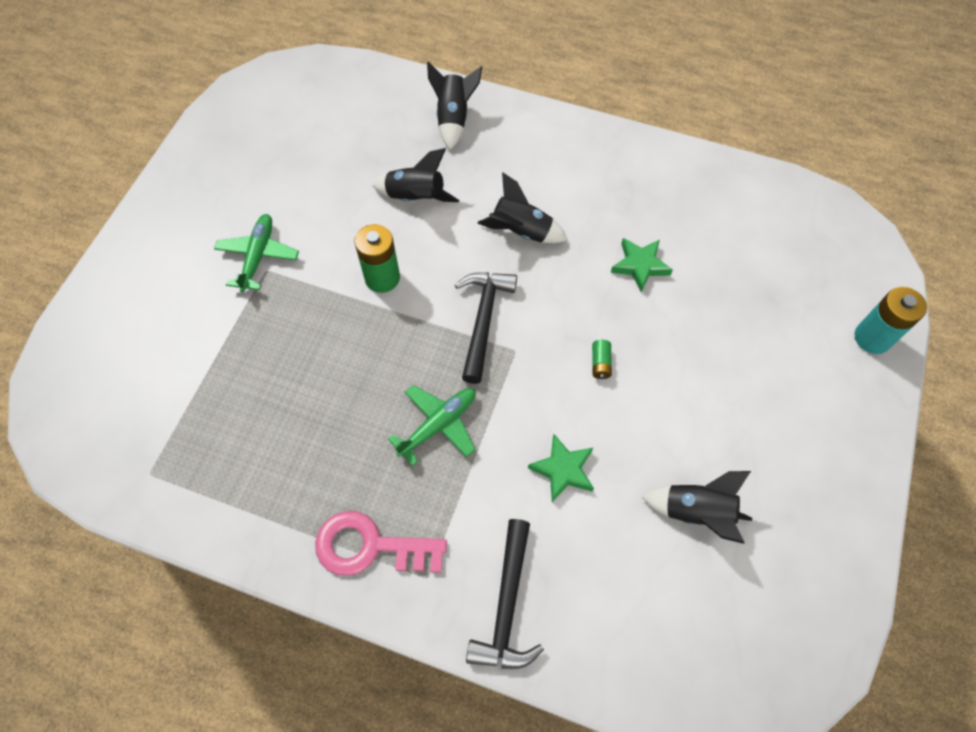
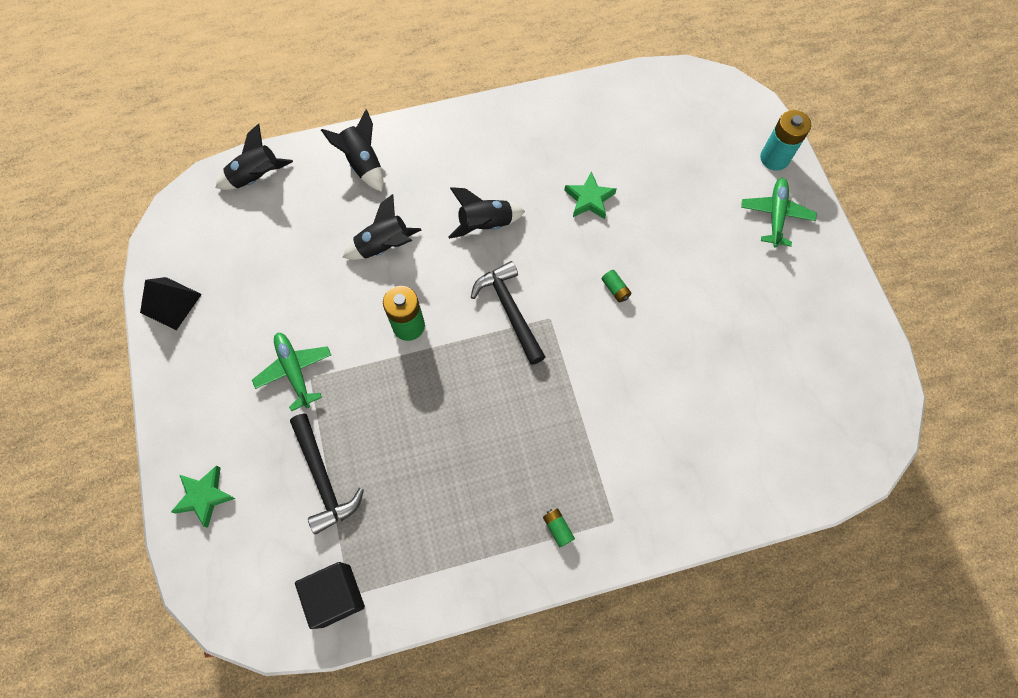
camera: 35 degrees left, 5 degrees up
pink key [315,511,447,576] -> green battery [543,509,575,548]
green plane [388,385,476,466] -> green plane moved to [741,178,817,247]
black hammer [466,519,544,669] -> black hammer moved to [290,414,364,534]
green star [528,434,594,502] -> green star moved to [171,465,236,528]
black rocket [642,471,752,544] -> black rocket moved to [216,124,293,190]
none -> black pyramid [140,277,202,330]
none -> black cube [295,562,365,629]

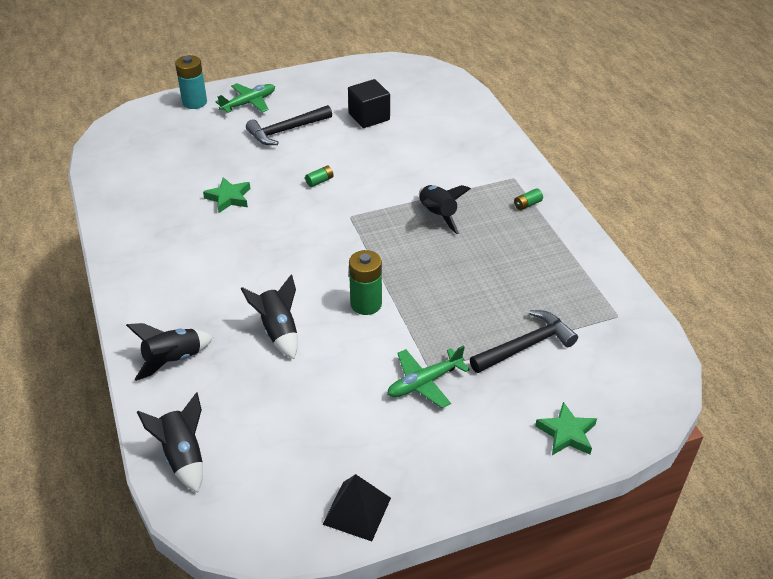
camera: 95 degrees left, 25 degrees down
black cube [295,562,365,629] -> black cube moved to [348,79,390,128]
black rocket [448,187,525,239] -> black rocket moved to [419,185,471,234]
black hammer [471,261,545,365] -> black hammer moved to [246,105,332,145]
green plane [741,178,817,247] -> green plane turned 135 degrees clockwise [216,83,275,113]

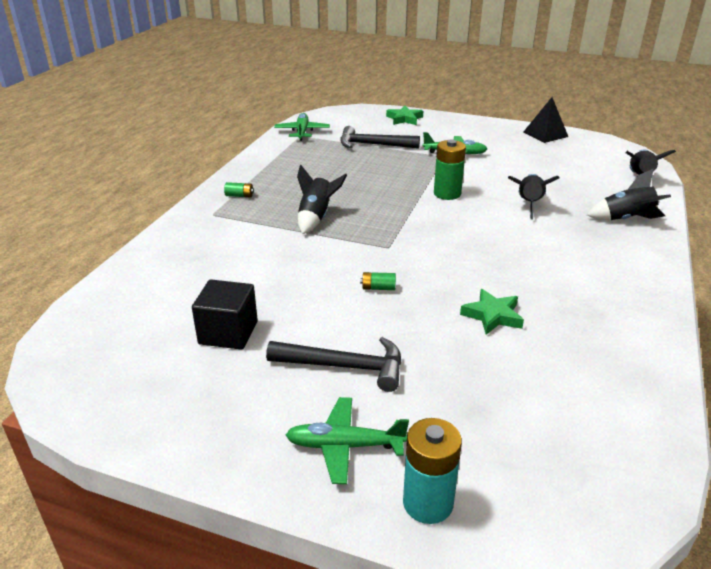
camera: 140 degrees left, 10 degrees down
none -> green plane [274,113,330,141]

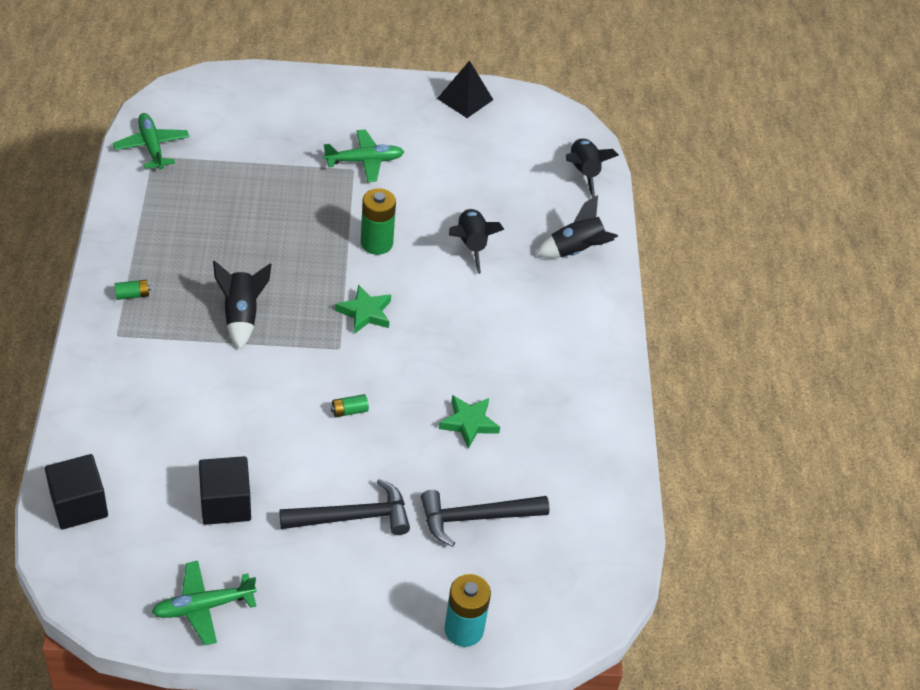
camera: 25 degrees left, 15 degrees up
green plane [285,397,409,484] -> green plane moved to [152,561,257,645]
black hammer [340,126,420,149] -> black hammer moved to [421,490,549,547]
green star [386,106,423,125] -> green star moved to [335,284,391,334]
none -> black cube [45,454,108,530]

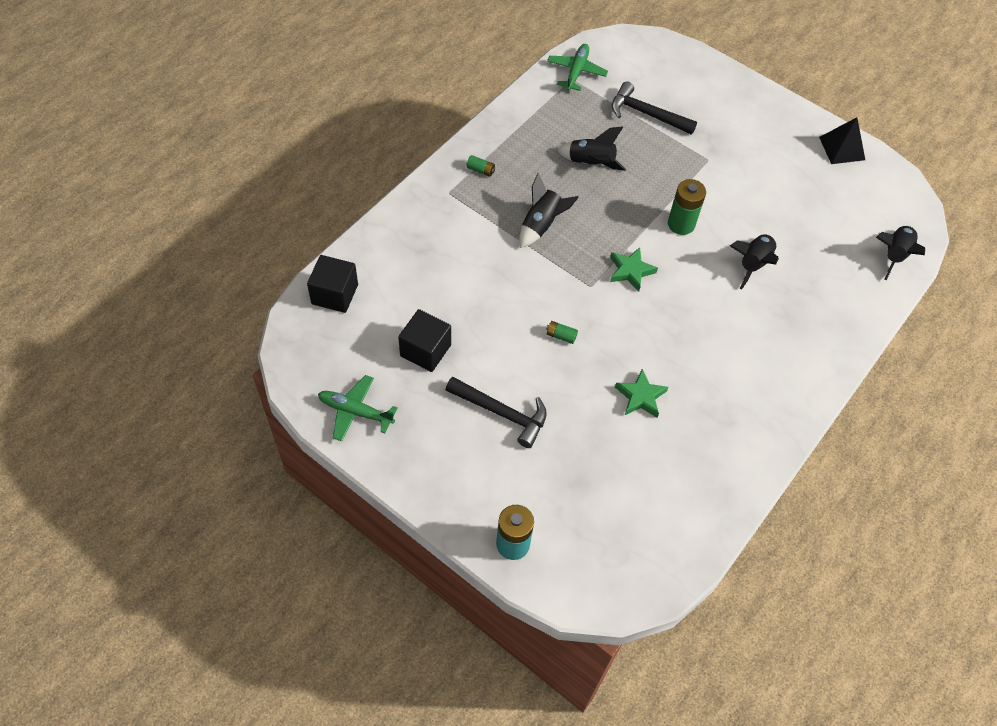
camera: 40 degrees right, 10 degrees up
green plane [323,130,404,182] -> none
black hammer [421,490,549,547] -> black hammer moved to [612,81,697,135]
black rocket [535,195,618,258] -> black rocket moved to [557,126,626,171]

